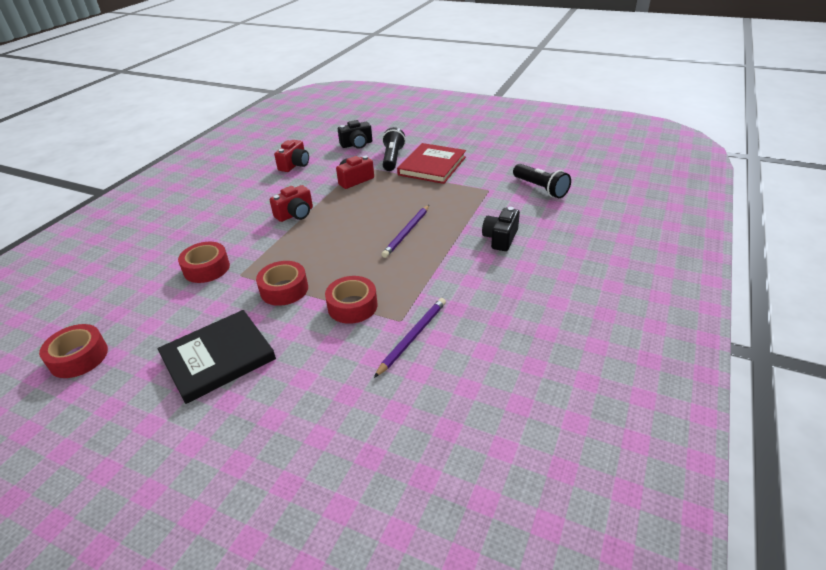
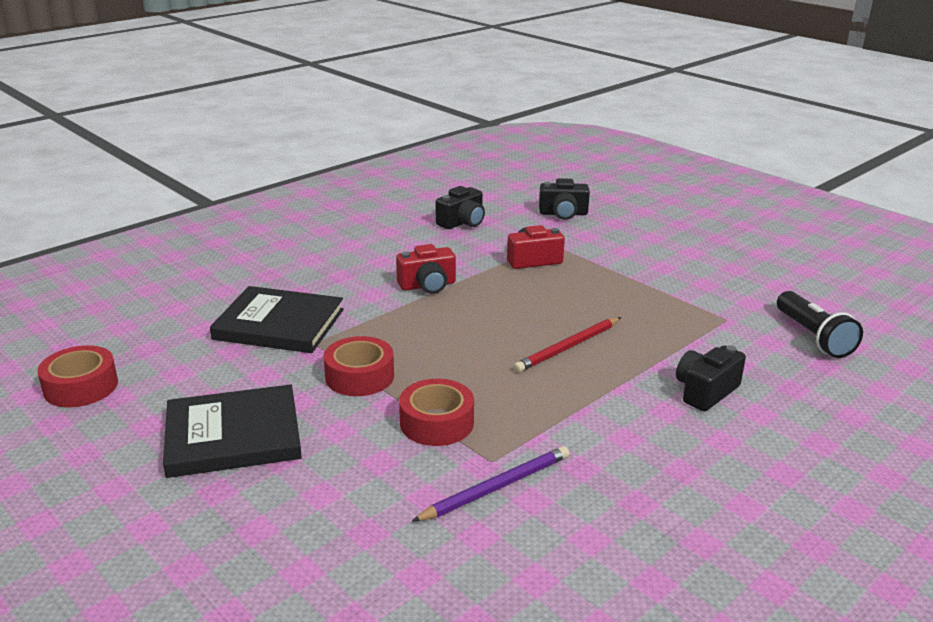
camera: 20 degrees right, 10 degrees down
red tape [178,242,230,283] -> black book [210,286,344,353]
red camera [274,140,309,172] -> black camera [436,186,485,229]
purple pencil [381,205,429,258] -> red pencil [513,317,621,373]
black flashlight [382,127,406,171] -> none
red book [397,143,466,184] -> none

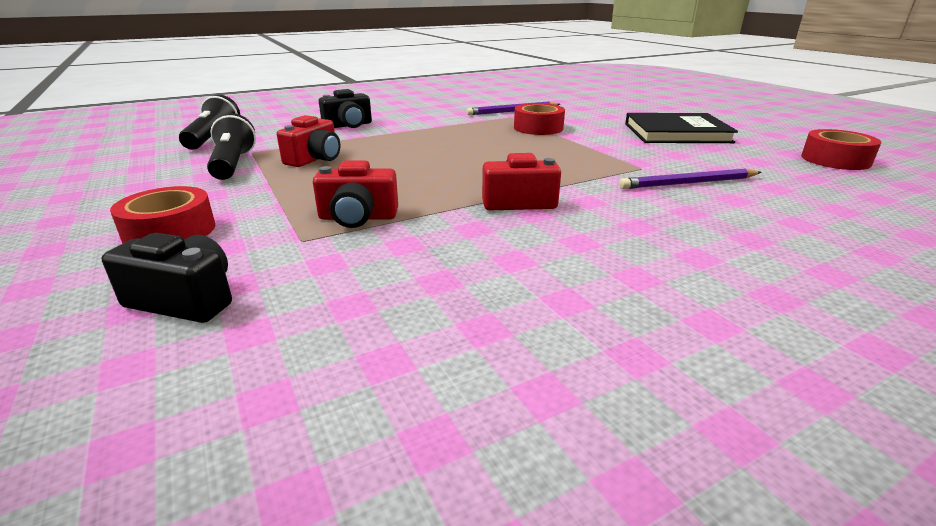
camera: 165 degrees left, 0 degrees up
black book [210,286,344,353] -> purple pencil [619,168,762,189]
red tape [324,336,394,396] -> red tape moved to [110,186,215,244]
black camera [436,186,485,229] -> none
red pencil [513,317,621,373] -> none
none -> black flashlight [207,113,256,180]
none -> red camera [277,115,340,167]

